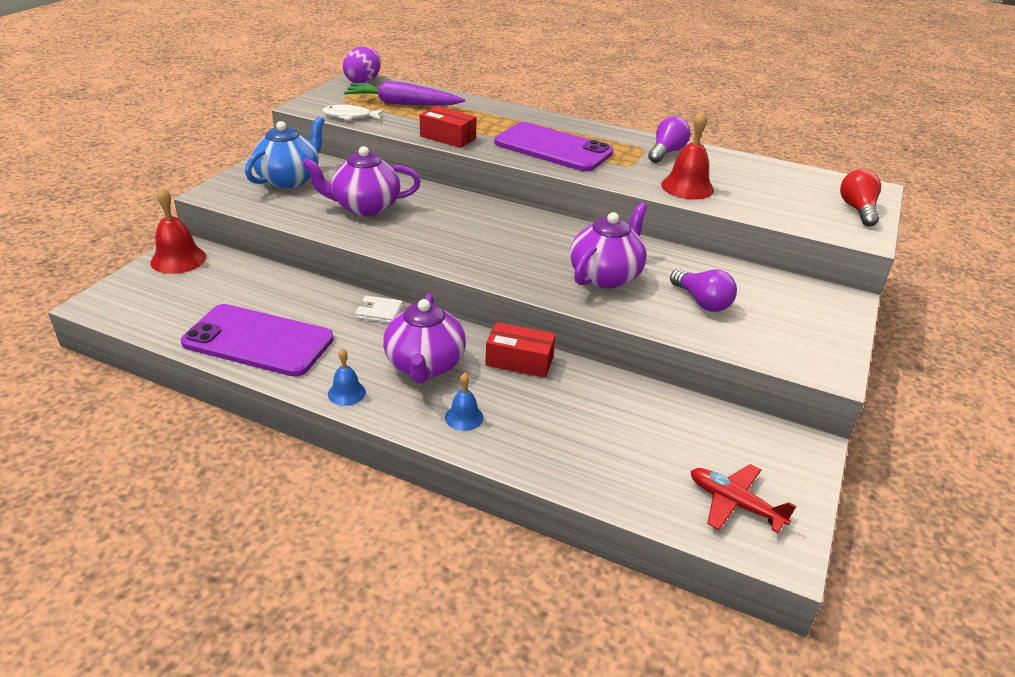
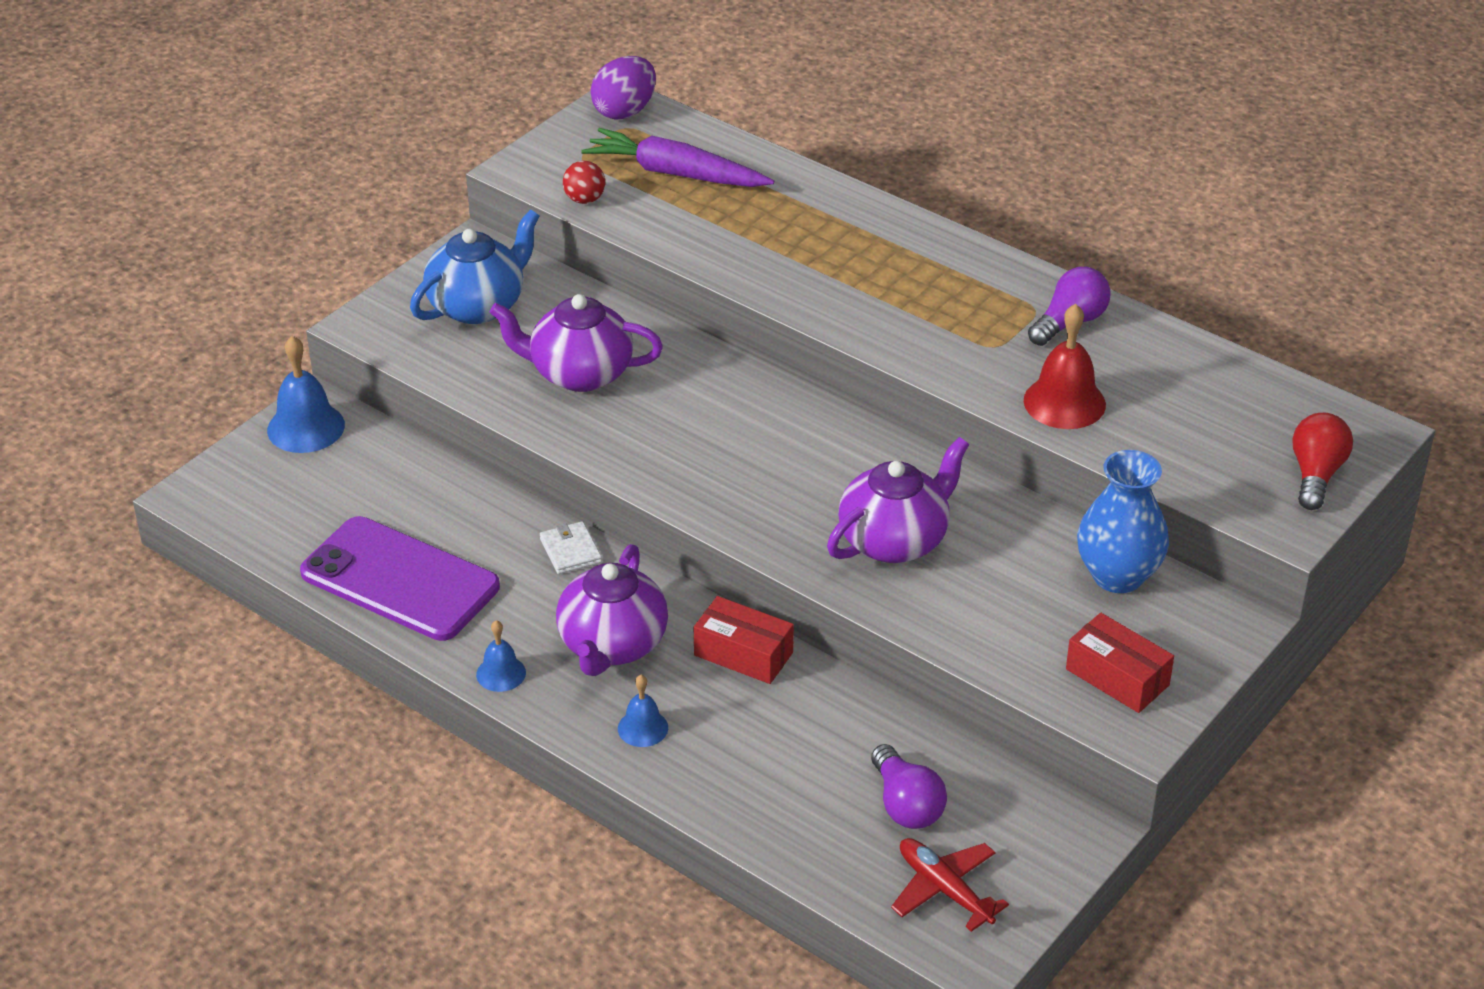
camera: 15 degrees right, 5 degrees up
red bell [151,187,206,274] -> blue bell [267,336,345,453]
white fish [322,105,384,120] -> red ball [563,161,605,204]
white wallet [355,295,403,323] -> white wallet turned 45 degrees clockwise [540,521,602,574]
red box [420,106,477,148] -> red box moved to [1066,613,1174,713]
purple phone [494,122,613,172] -> none
purple light bulb [670,269,737,312] -> purple light bulb moved to [871,744,947,829]
none -> blue vase [1077,450,1169,593]

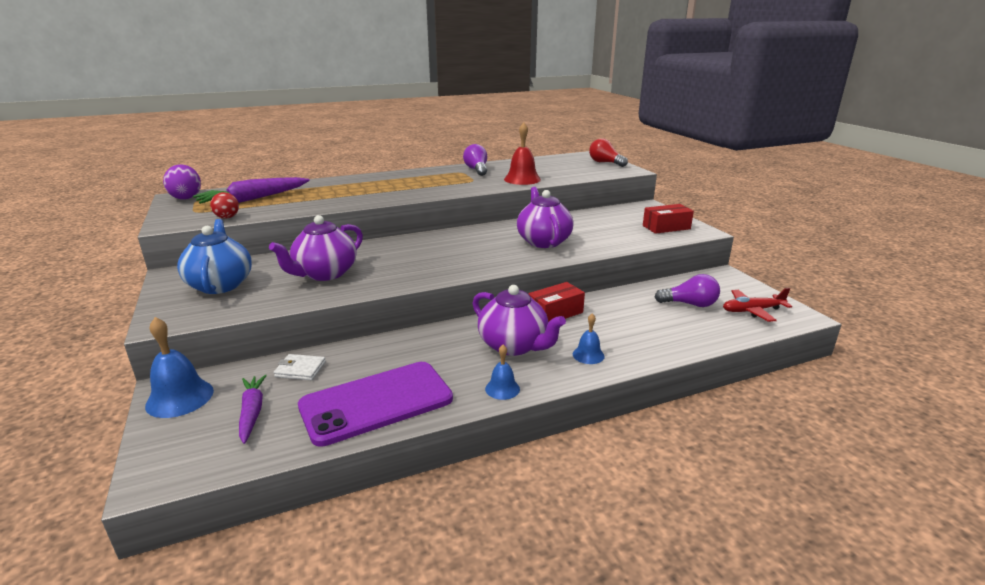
camera: 60 degrees left, 15 degrees down
white wallet [540,521,602,574] -> white wallet moved to [274,354,326,380]
blue vase [1077,450,1169,593] -> none
none -> purple carrot [239,375,267,444]

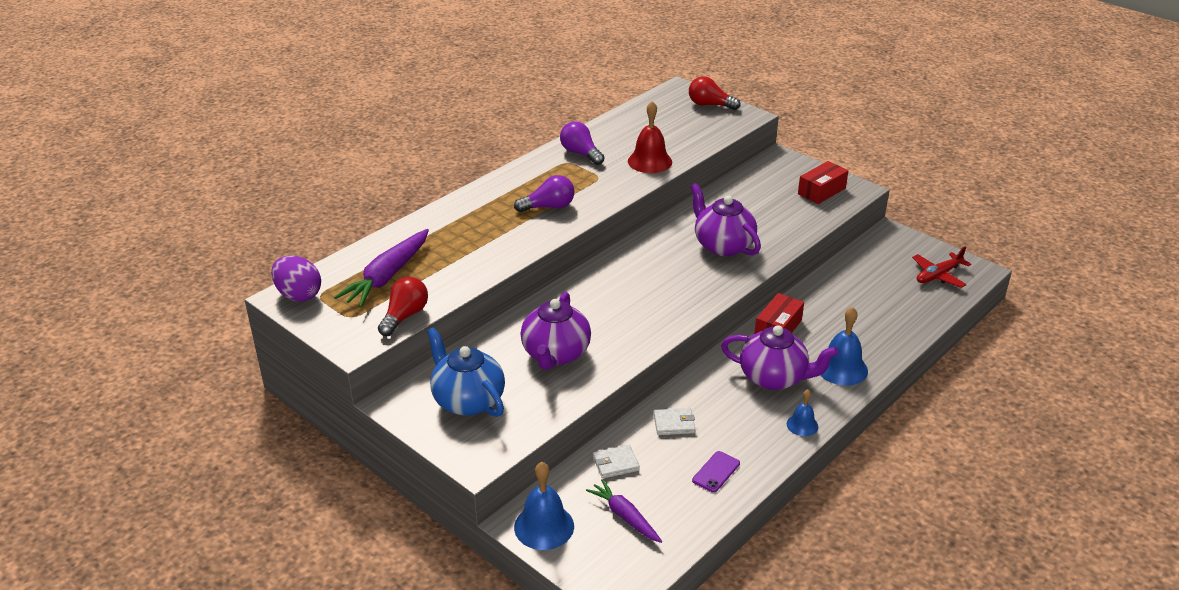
camera: 25 degrees left, 10 degrees up
red ball [210,192,239,219] -> red light bulb [378,277,428,336]
purple phone [298,362,453,447] -> purple phone [692,451,740,493], size x0.40
blue bell [573,313,605,364] -> blue bell [820,307,868,386], size x1.73
purple light bulb [655,274,720,307] -> purple light bulb moved to [514,175,574,212]
none -> white wallet [654,408,695,435]

